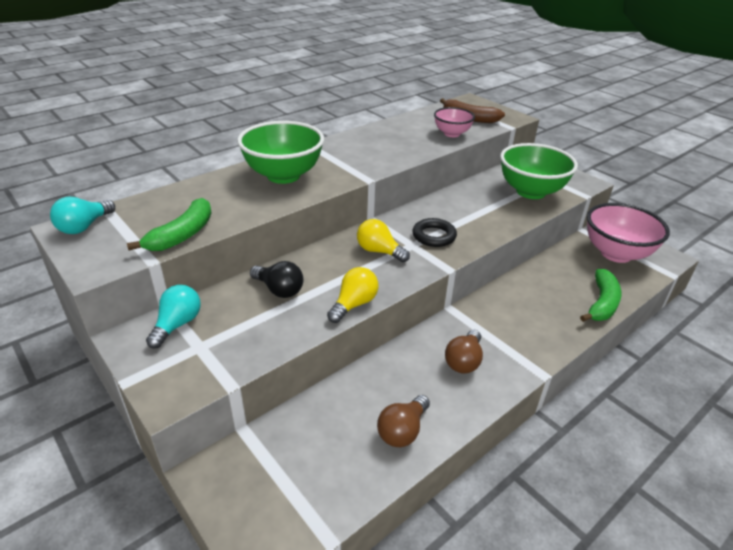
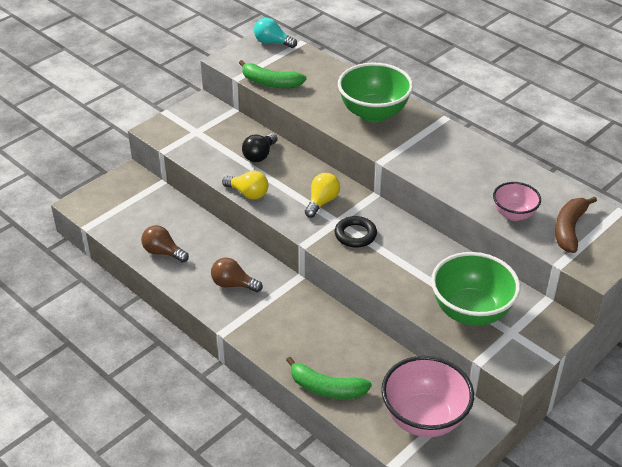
camera: 85 degrees right, 5 degrees up
turquoise light bulb [146,285,201,349] -> none

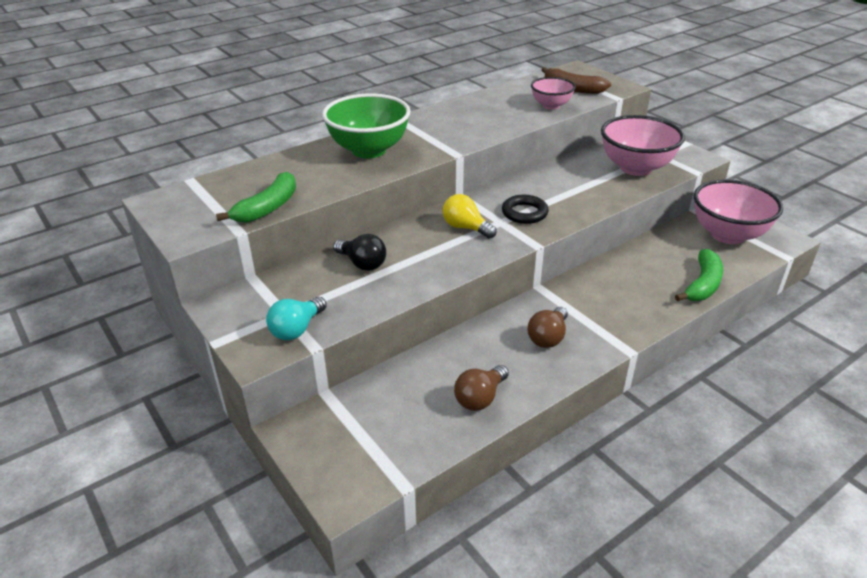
camera: 80 degrees left, 5 degrees down
yellow light bulb [222,171,268,200] -> none
turquoise light bulb [254,18,297,48] -> turquoise light bulb moved to [266,297,327,340]
green bowl [431,252,520,326] -> pink bowl [601,115,685,176]

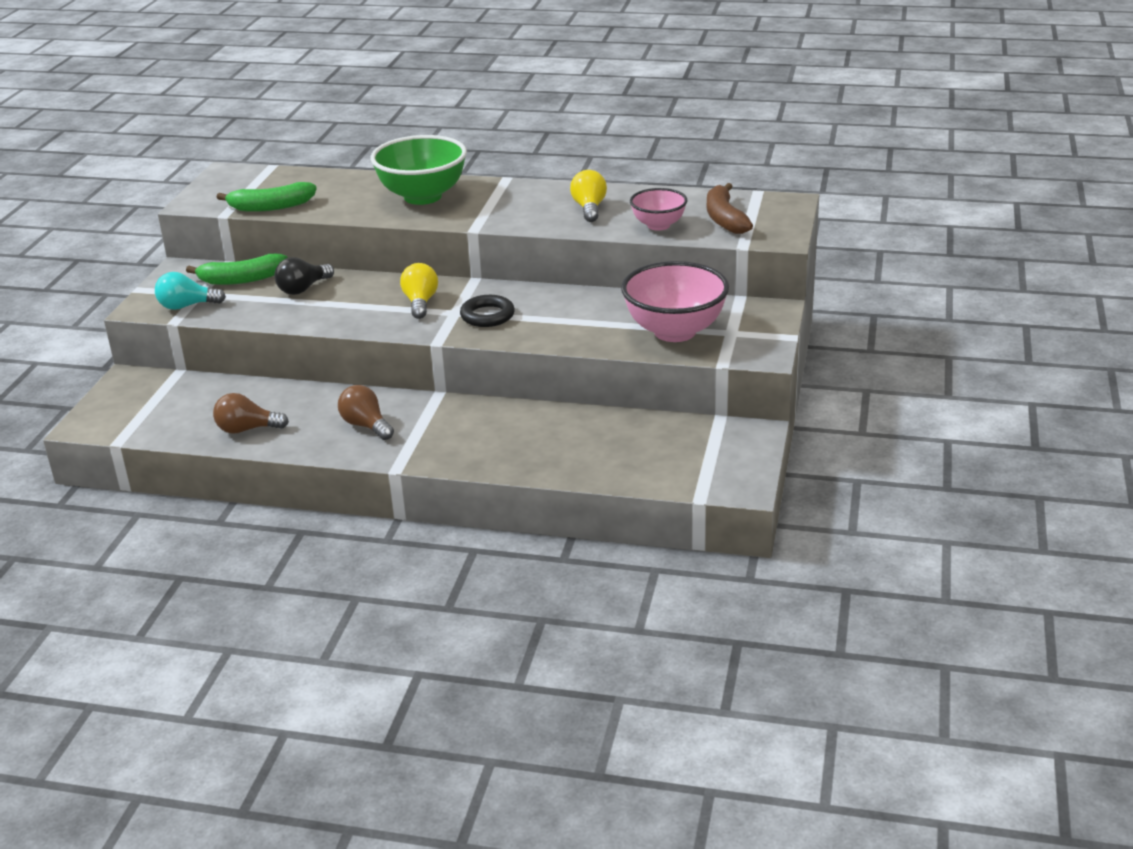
camera: 50 degrees right, 5 degrees down
black light bulb [333,234,386,271] -> black light bulb turned 45 degrees clockwise [274,257,334,295]
brown light bulb [528,307,568,348] -> brown light bulb turned 60 degrees clockwise [338,385,394,440]
green banana [675,249,723,301] -> green banana moved to [186,254,288,285]
pink bowl [694,179,783,244] -> none
none -> yellow light bulb [570,170,607,222]

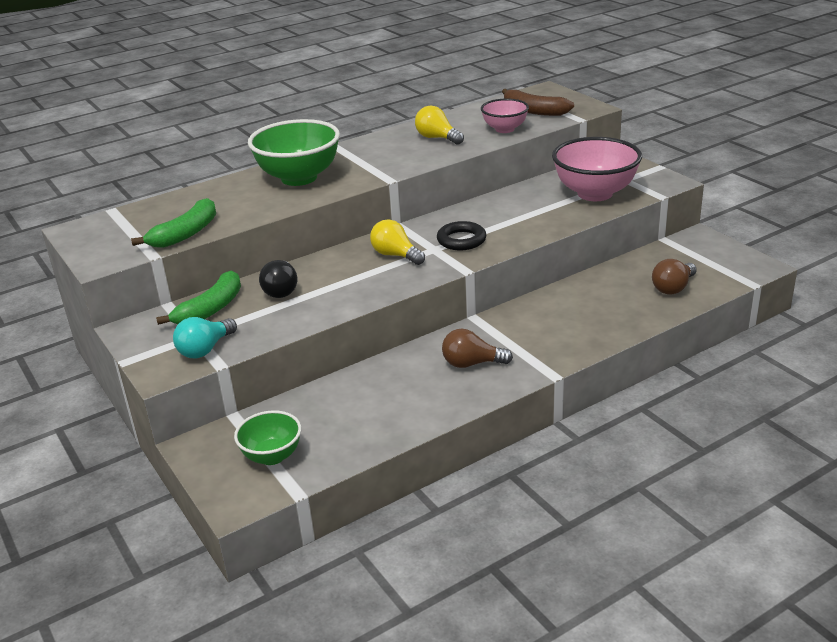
camera: 45 degrees left, 0 degrees up
brown light bulb [213,393,289,434] -> brown light bulb moved to [652,259,697,295]
none -> green bowl [234,410,301,465]

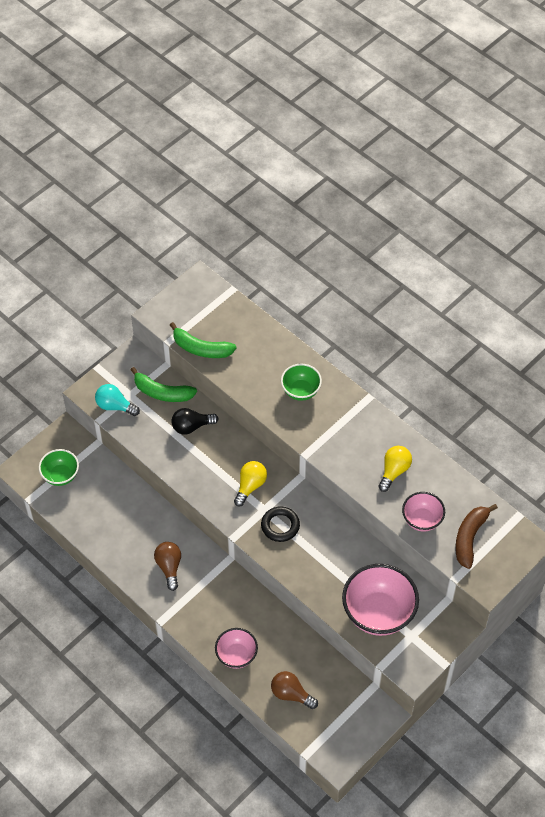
camera: 75 degrees right, 25 degrees up
green bowl [248,119,340,186] -> green bowl [281,364,322,401], size x0.57
none -> pink bowl [215,628,258,669]

